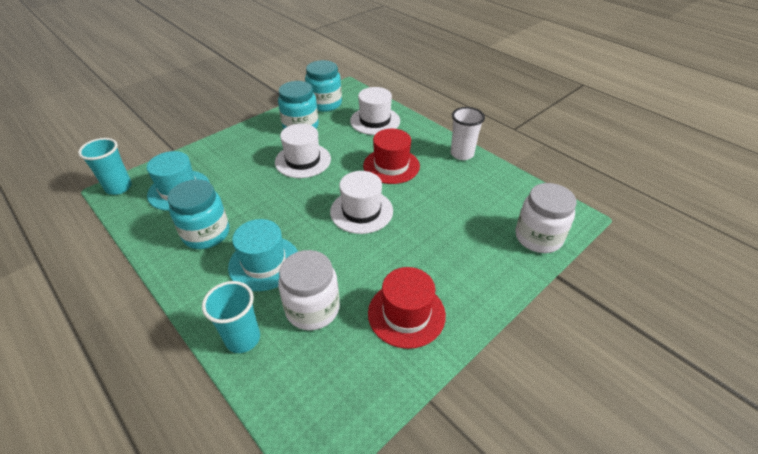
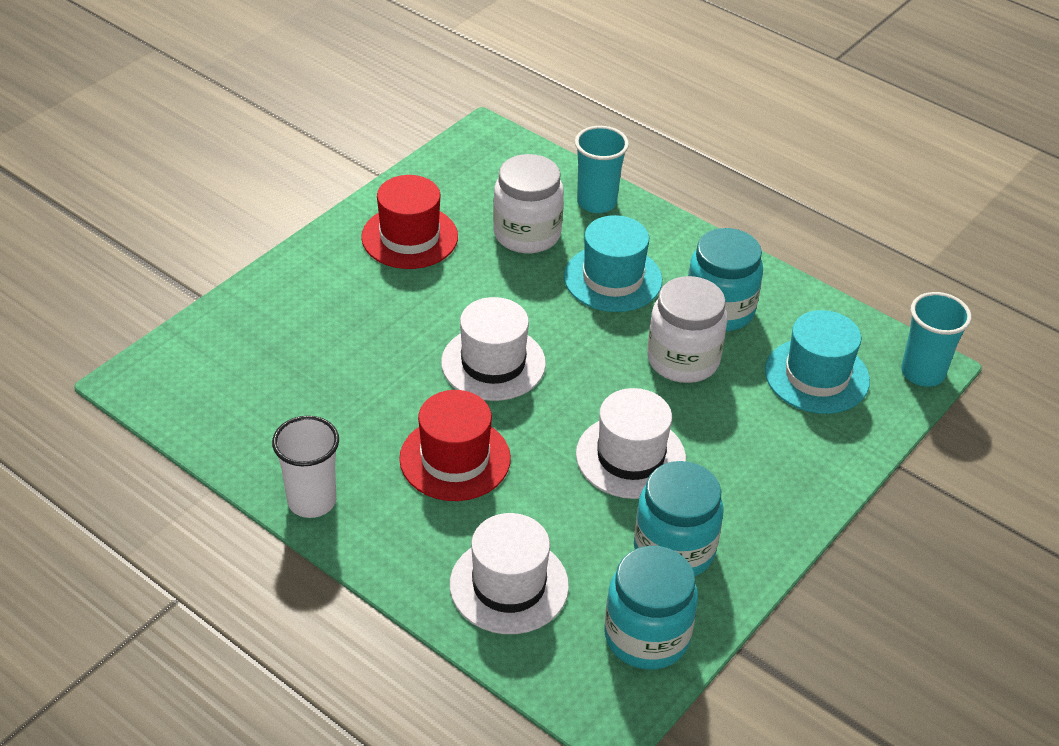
camera: 170 degrees right, 0 degrees up
white jar [515,183,576,253] -> white jar moved to [647,276,728,383]

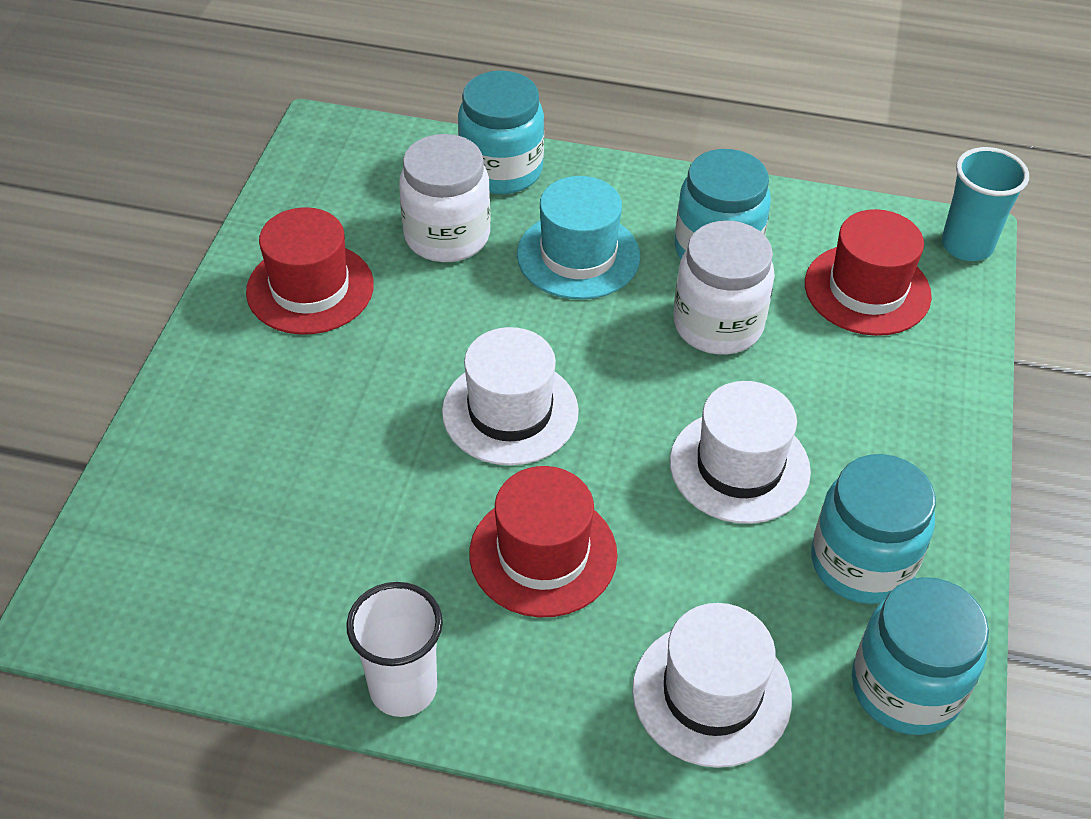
camera: 25 degrees left, 5 degrees up
turquoise cup [575,126,629,213] -> turquoise jar [458,71,544,194]
turquoise hat [765,310,870,414] -> red hat [805,209,932,336]

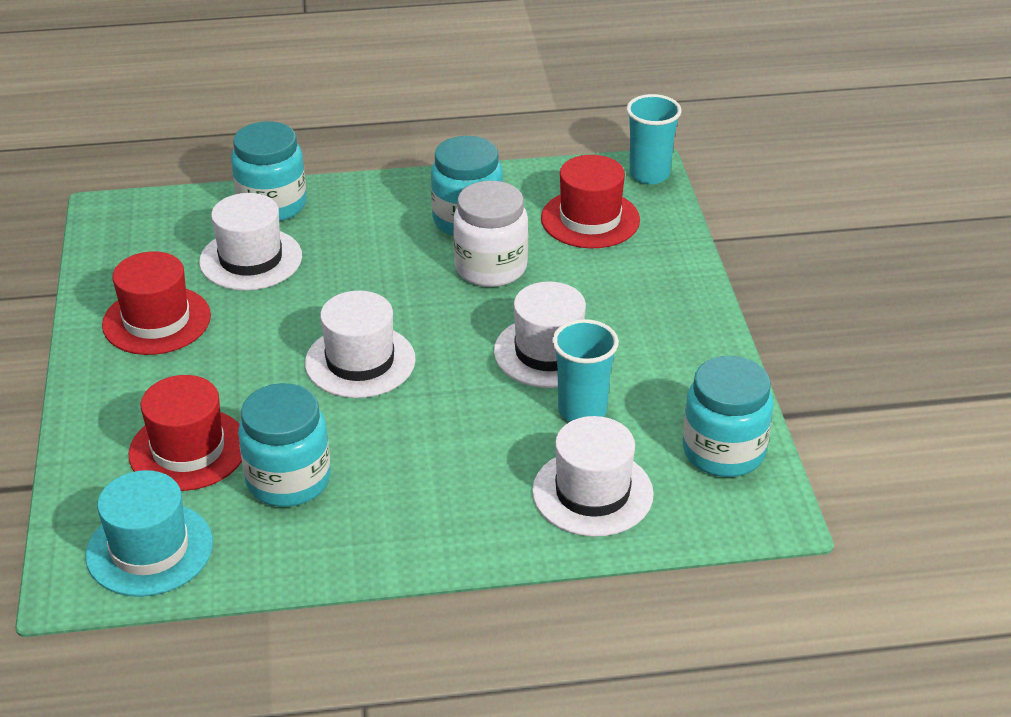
camera: 20 degrees left, 10 degrees down
white cup [346,582,443,717] -> none
white jar [399,134,491,262] -> white hat [199,193,302,291]
red hat [469,466,617,617] -> red hat moved to [129,375,242,491]
turquoise hat [517,176,640,300] -> turquoise hat moved to [85,470,213,597]
turquoise jar [811,454,936,604] -> turquoise jar moved to [238,383,331,507]
none -> turquoise cup [552,319,619,422]

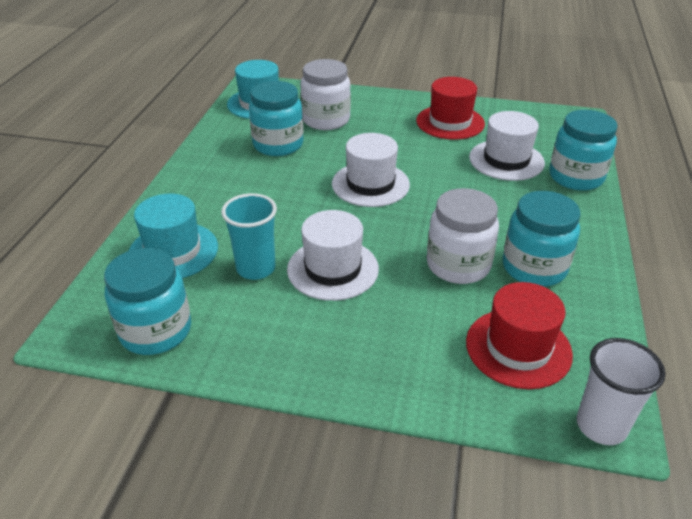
camera: 110 degrees right, 0 degrees up
red hat [129,375,242,491] -> white jar [300,59,351,130]
white hat [532,416,654,537] -> turquoise hat [129,193,218,278]
turquoise cup [627,94,682,184] -> white cup [577,338,665,445]

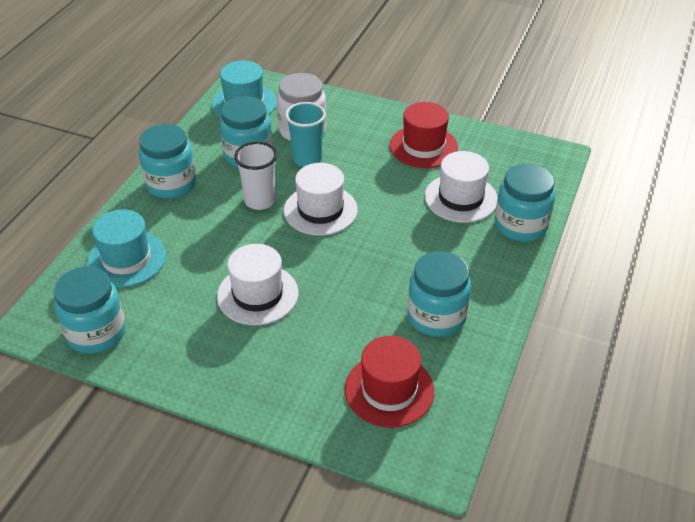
camera: 10 degrees right, 5 degrees up
turquoise cup [221,193,277,280] -> turquoise cup moved to [285,102,326,167]
white jar [427,188,499,284] -> none
white cup [577,338,665,445] -> white cup moved to [234,142,277,210]
none -> turquoise jar [139,124,196,199]

